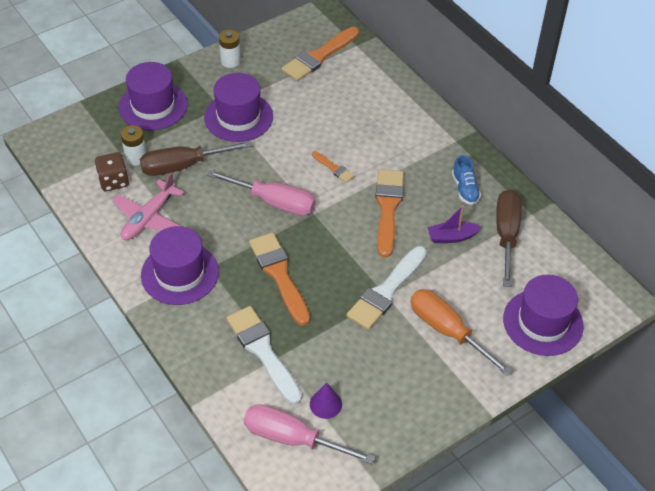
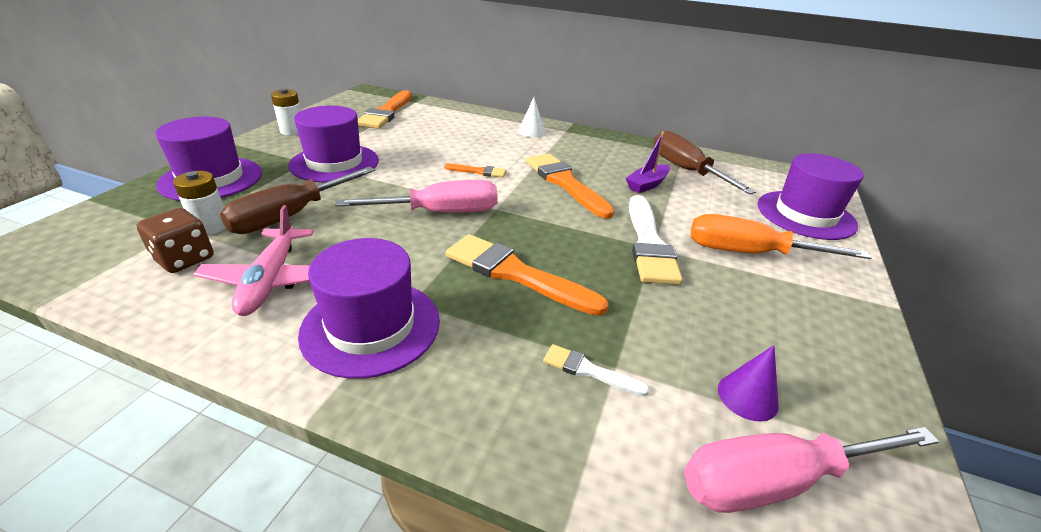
camera: 35 degrees left, 15 degrees down
white brush [226,306,302,405] -> white brush [543,344,650,396], size x0.49
blue shoe [452,155,481,205] -> none
none -> white cone [518,98,545,137]

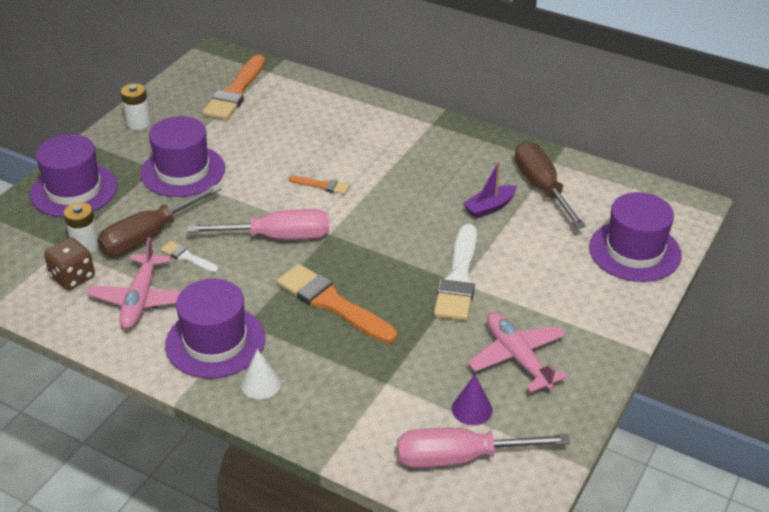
camera: 10 degrees right, 5 degrees up
white cone [518,98,545,137] -> white cone moved to [241,349,281,399]
orange brush [526,154,614,219] -> none
white brush [543,344,650,396] -> white brush moved to [161,241,218,273]
orange screwdriver [690,214,872,259] -> none
none -> pink plane [468,312,568,393]

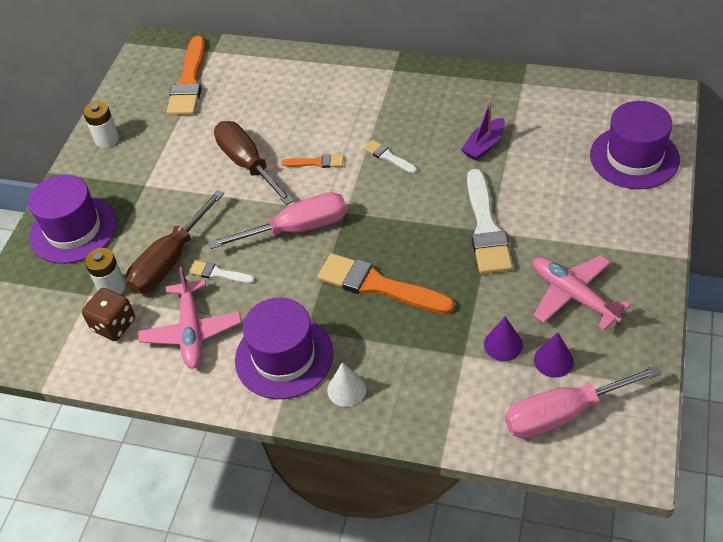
camera: 10 degrees left, 10 degrees up
purple hat [140,116,225,197] -> none
brown screwdriver [515,141,586,229] -> brown screwdriver moved to [214,121,294,205]
none -> white brush [364,140,417,174]
none -> purple cone [484,316,523,361]

